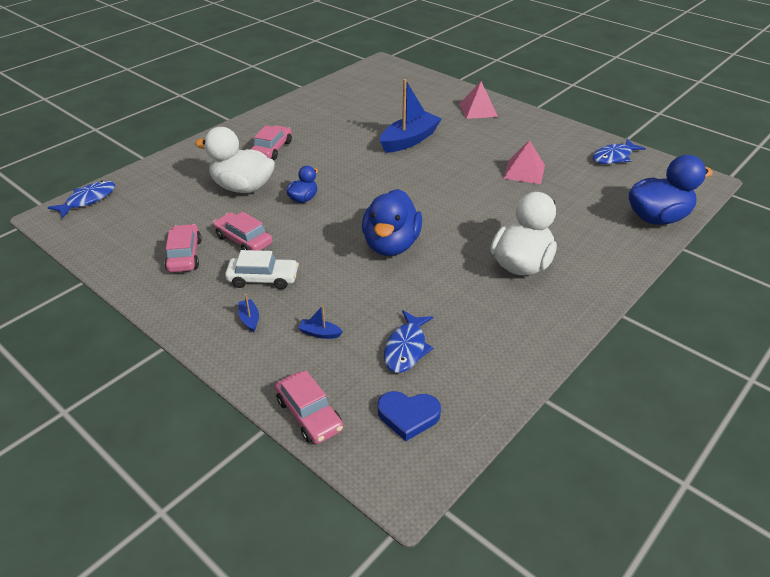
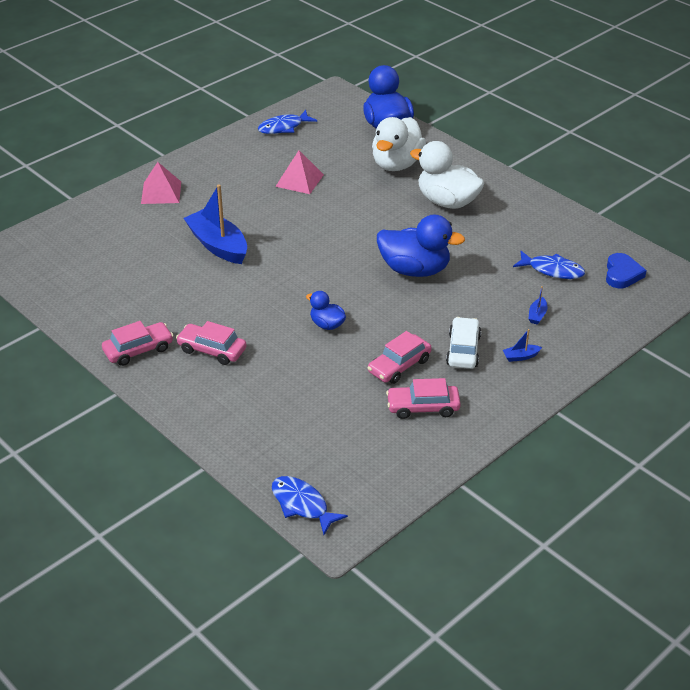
camera: 85 degrees left, 0 degrees up
white duck [195,127,275,193] -> white duck moved to [372,117,426,171]
pink car [275,371,343,444] -> pink car moved to [102,321,174,366]
blue fish [592,139,646,164] -> blue fish turned 90 degrees clockwise [258,110,317,134]

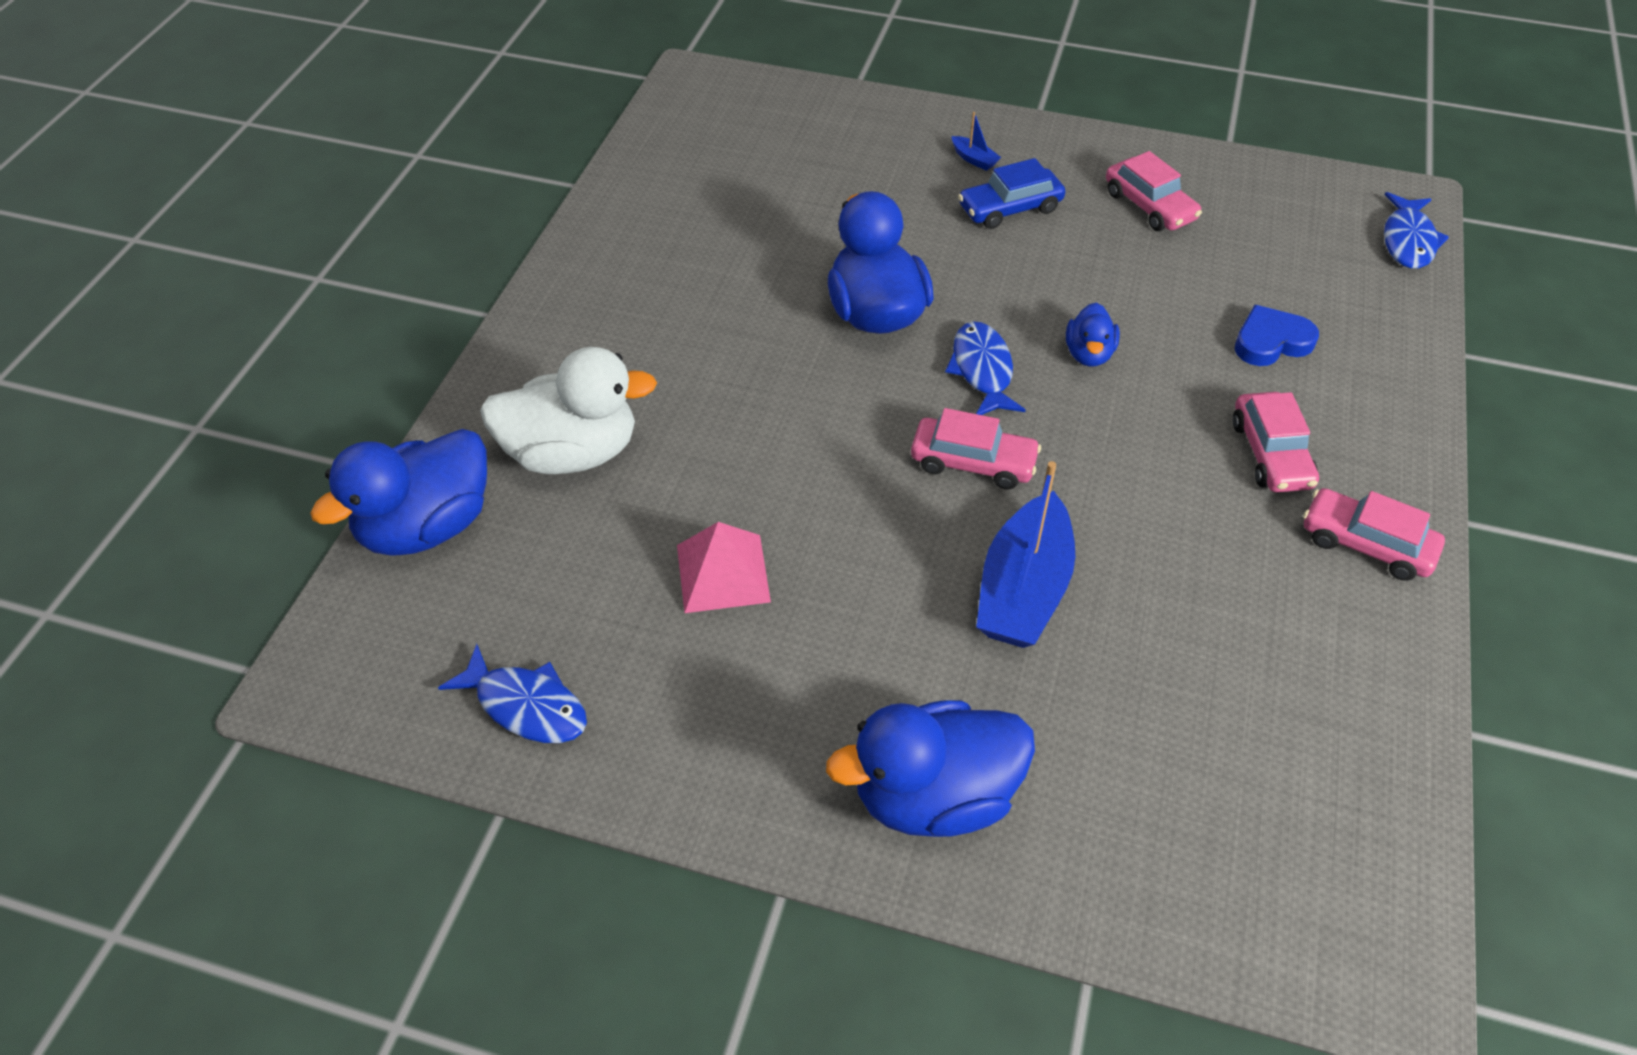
camera: 120 degrees left, 10 degrees up
pink pyramid [141,162,181,204] -> blue duck [826,700,1035,837]
pink car [367,331,432,384] -> pink car moved to [911,408,1041,490]
white duck [410,141,485,209] -> none
white car [446,317,481,369] -> blue car [958,158,1065,229]
blue fish [513,251,585,279] -> blue fish moved to [945,321,1026,415]
blue boat [529,286,548,325] -> none
blue heart [606,253,647,288] -> blue heart moved to [1235,305,1319,366]

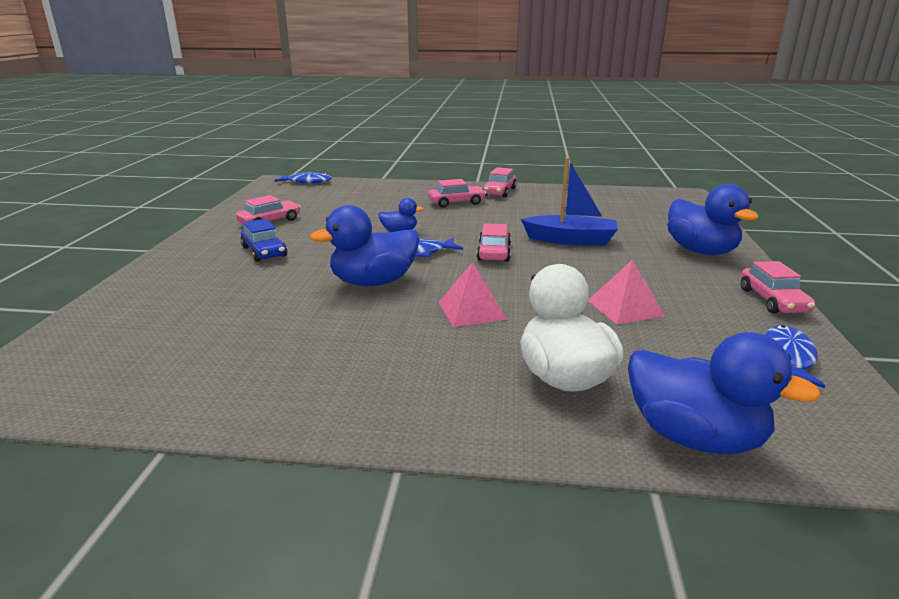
camera: 100 degrees left, 25 degrees down
blue boat [952,112,1001,171] -> none
blue heart [1235,305,1319,366] -> none
none -> pink pyramid [439,262,507,327]
none -> pink car [741,261,815,314]

